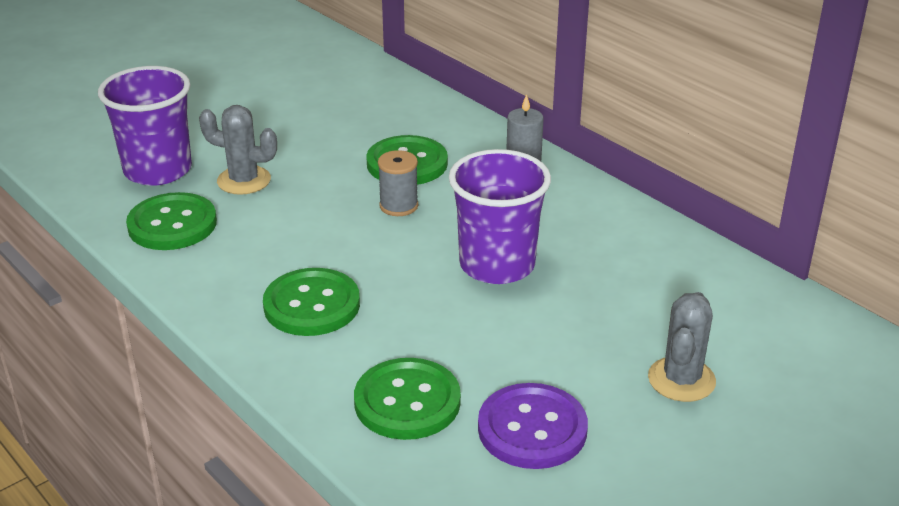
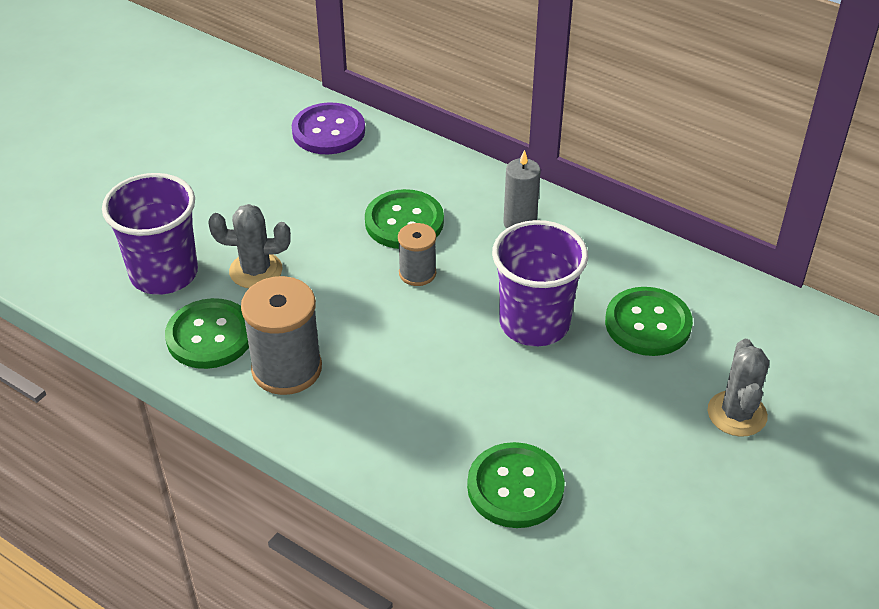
camera: 15 degrees left, 10 degrees up
green button [263,268,360,336] -> green button moved to [605,287,693,356]
purple button [478,383,588,469] -> purple button moved to [292,102,365,154]
none -> grey spool [241,276,322,395]

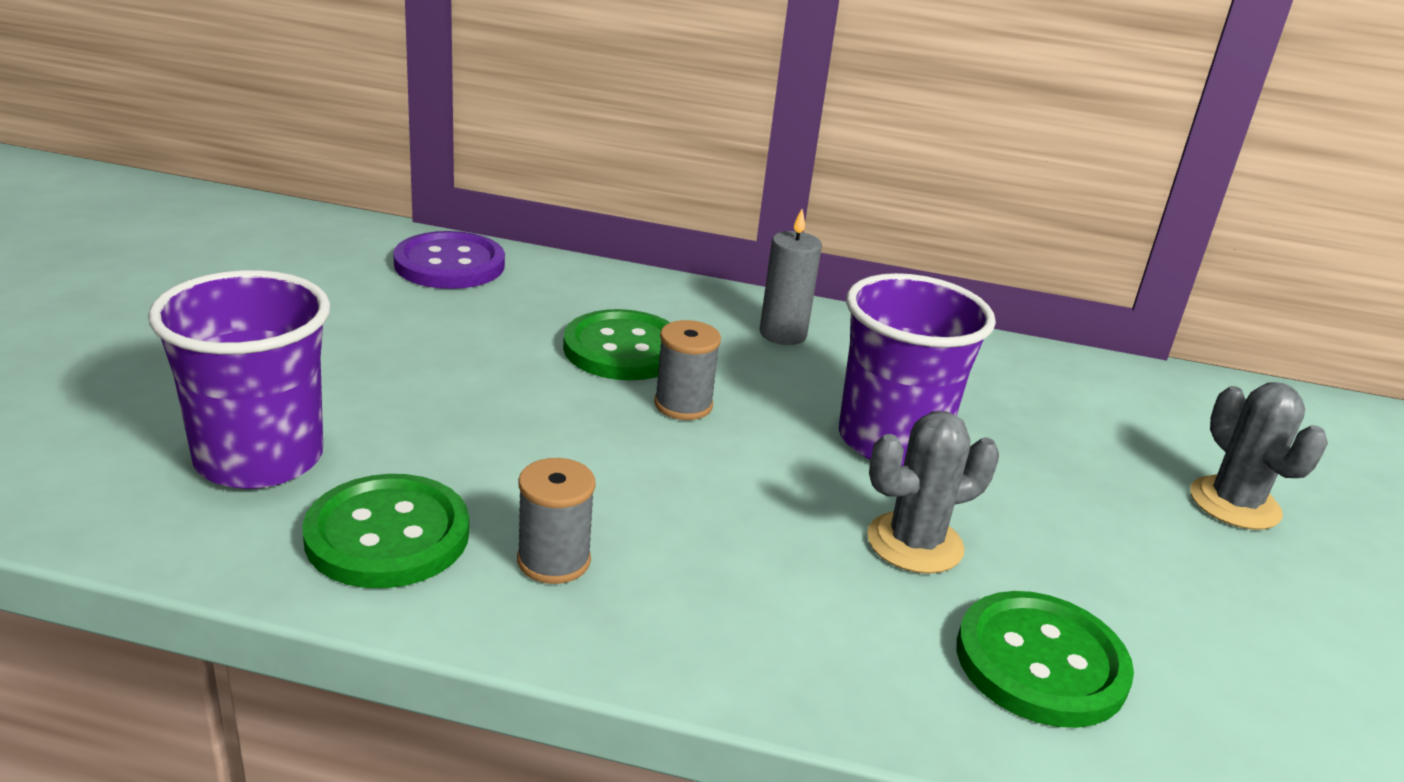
camera: 25 degrees left, 15 degrees down
grey cactus [208,204,291,288] -> grey cactus moved to [867,411,999,574]
grey spool [241,276,322,395] -> grey spool [517,458,596,584], size x0.57
green button [605,287,693,356] -> none

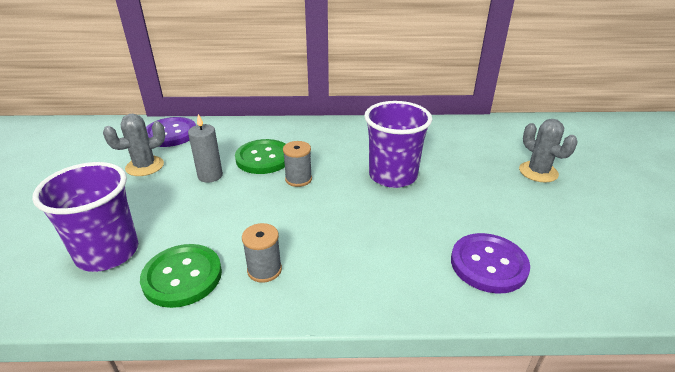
camera: 10 degrees left, 5 degrees up
grey candle [760,209,822,345] -> grey candle moved to [188,114,223,183]
grey cactus [867,411,999,574] -> grey cactus moved to [103,114,165,176]
green button [957,591,1134,728] -> purple button [451,233,530,294]

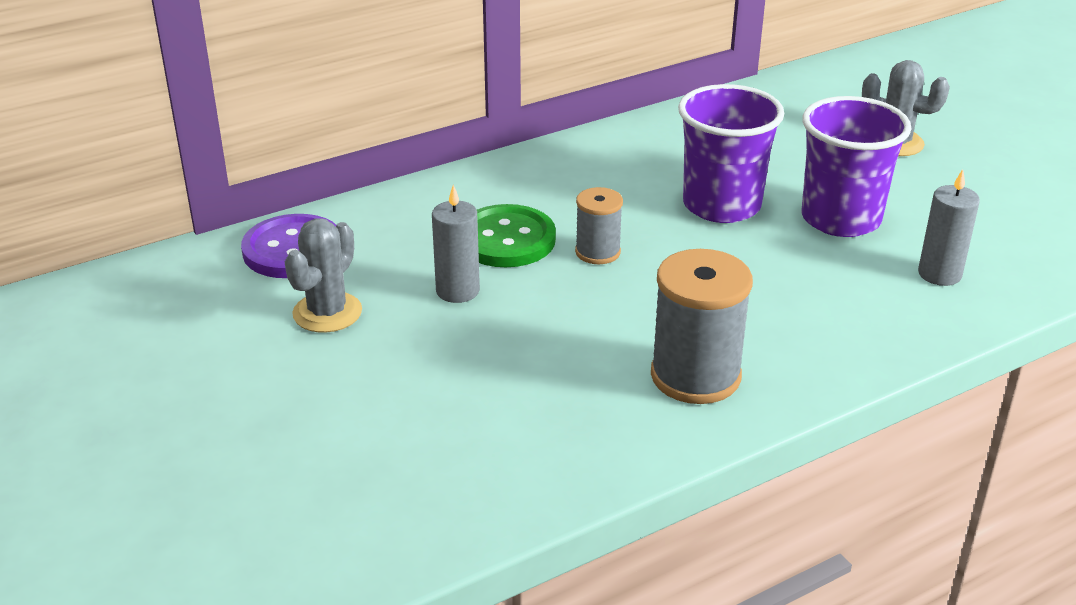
camera: 30 degrees left, 0 degrees up
purple cup [32,162,138,272] -> purple cup moved to [802,96,911,237]
green button [140,244,222,308] -> none
grey spool [242,223,282,283] -> grey spool [651,249,753,404], size x1.74
purple button [451,233,530,294] -> grey candle [918,169,980,286]

